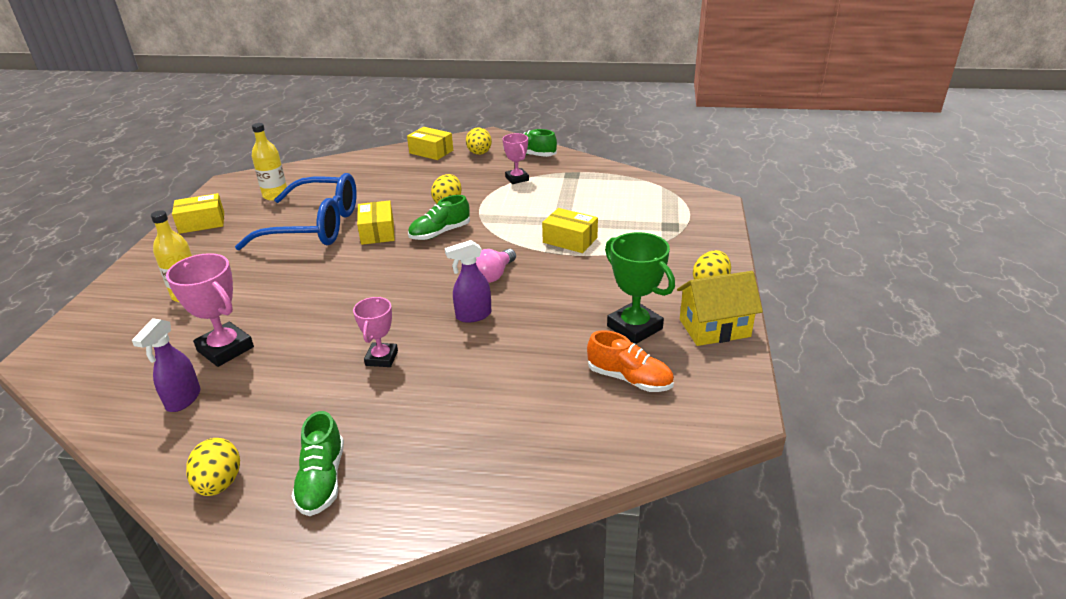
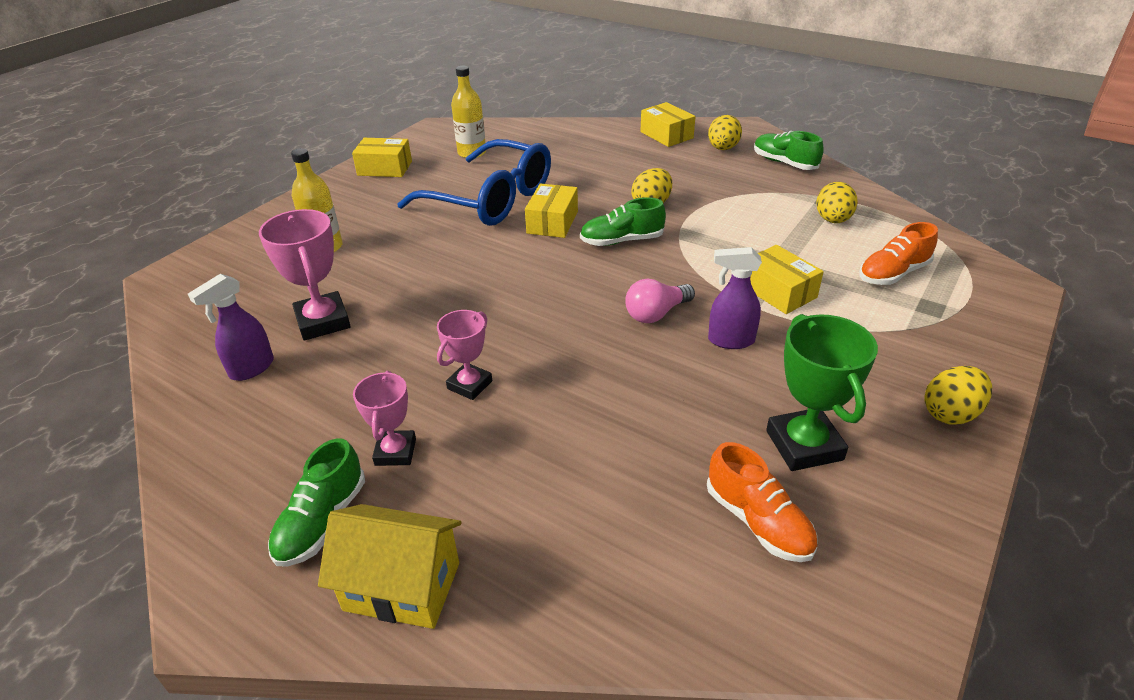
camera: 25 degrees right, 5 degrees up
yellow egg [186,438,240,496] -> yellow egg moved to [816,182,858,223]
purple spray bottle [445,240,491,323] -> purple spray bottle moved to [708,247,762,349]
pink trophy [503,133,529,184] -> pink trophy moved to [353,371,416,466]
yellow house [677,271,763,346] -> yellow house moved to [318,504,461,629]
none -> orange shoe [859,222,938,285]

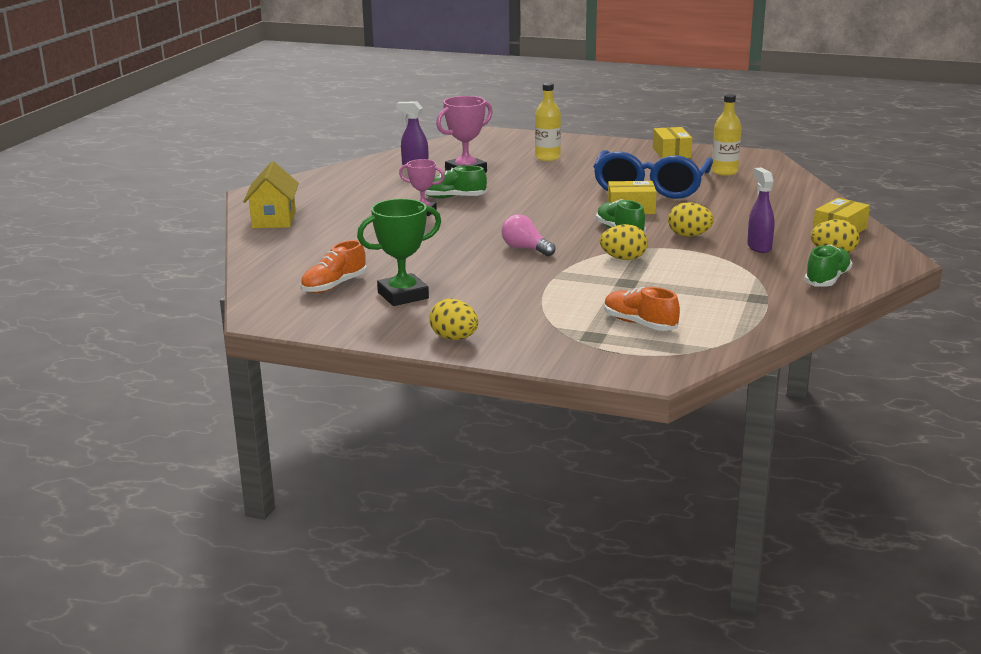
camera: 75 degrees right, 15 degrees down
green shoe [268,438,365,566] -> green shoe moved to [425,165,487,198]
pink trophy [353,371,416,466] -> none
purple spray bottle [708,247,762,349] -> purple spray bottle moved to [747,168,774,253]
yellow box [750,245,824,314] -> none
yellow egg [816,182,858,223] -> yellow egg moved to [600,224,648,260]

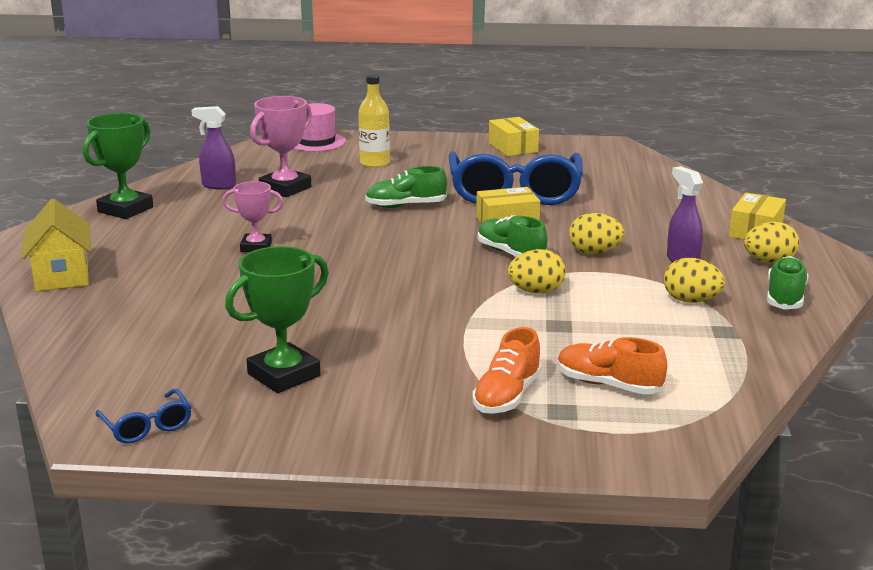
camera: 15 degrees left, 0 degrees up
orange shoe [300,240,367,293] -> orange shoe moved to [473,327,542,414]
green shoe [425,165,487,198] -> green shoe moved to [365,166,447,208]
yellow egg [429,299,478,340] -> yellow egg moved to [664,258,725,303]
pink light bulb [502,214,555,256] -> none
yellow bottle [712,94,742,176] -> none
none -> green trophy [83,113,153,219]
none -> blue glasses [95,389,192,443]
none -> pink hat [293,103,346,152]

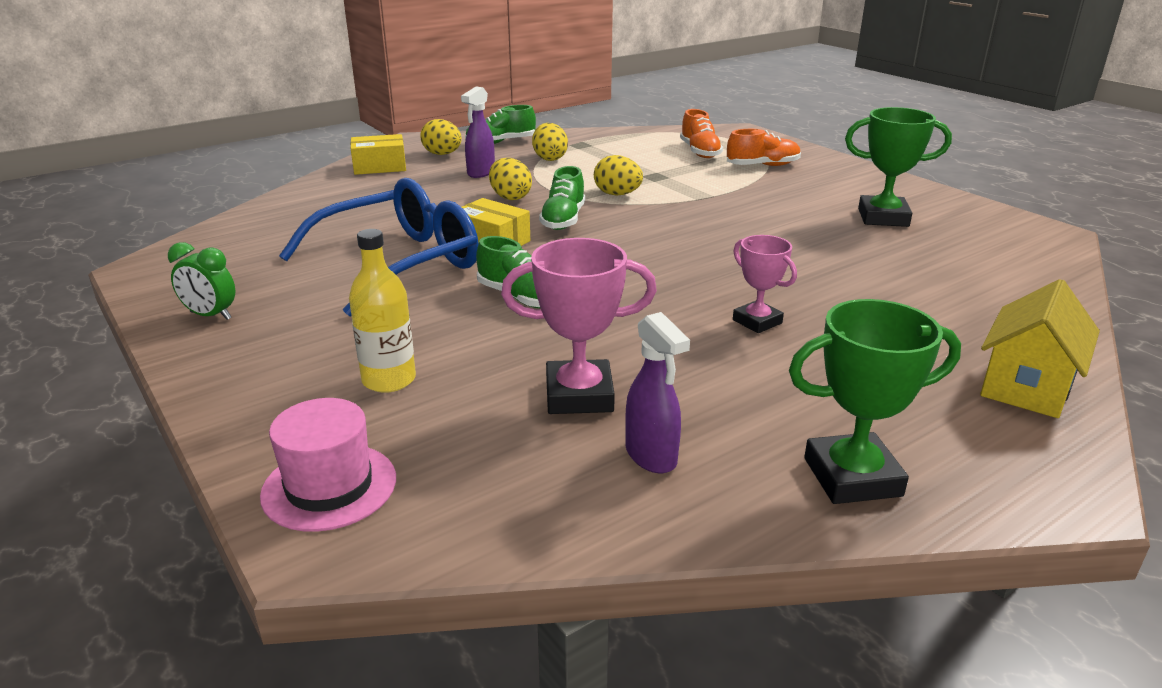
camera: 130 degrees left, 5 degrees up
blue glasses [95,389,192,443] -> none
yellow box [489,117,539,156] -> green clock [168,242,235,320]

